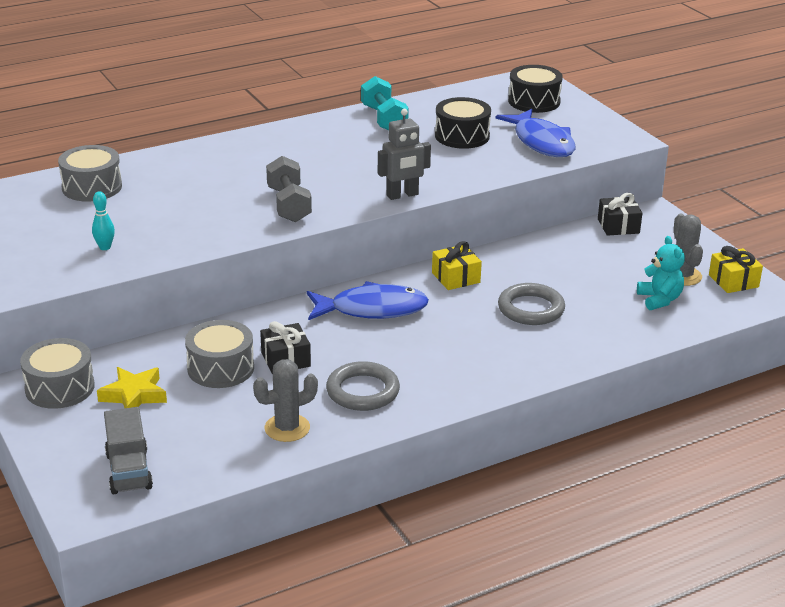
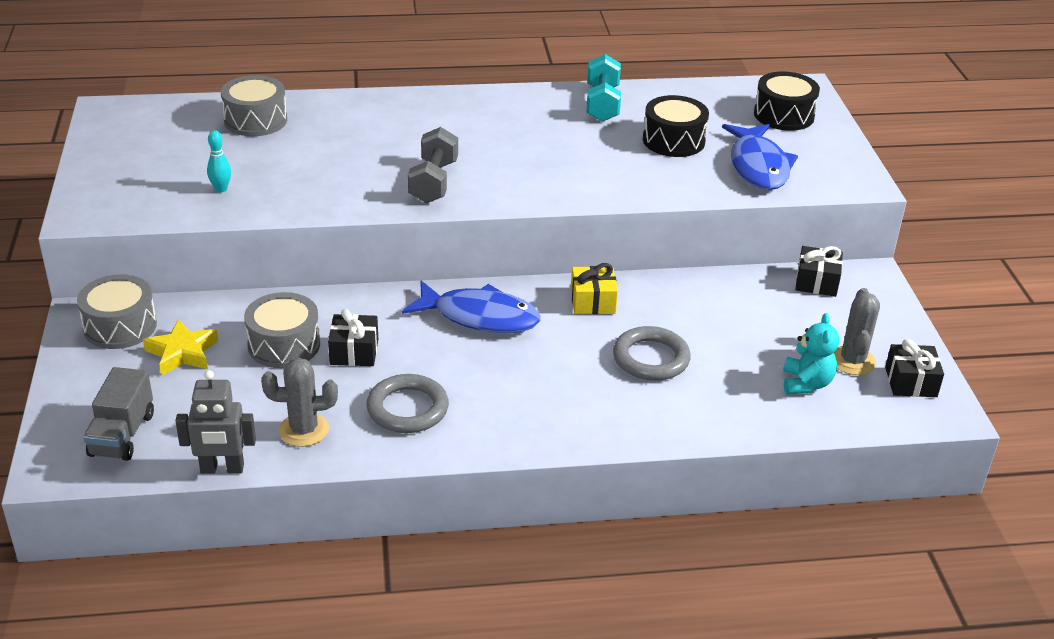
camera: 20 degrees right, 5 degrees up
grey robot [378,109,431,200] -> grey robot moved to [175,370,256,474]
yellow gift [709,246,763,293] -> black gift [885,339,944,397]

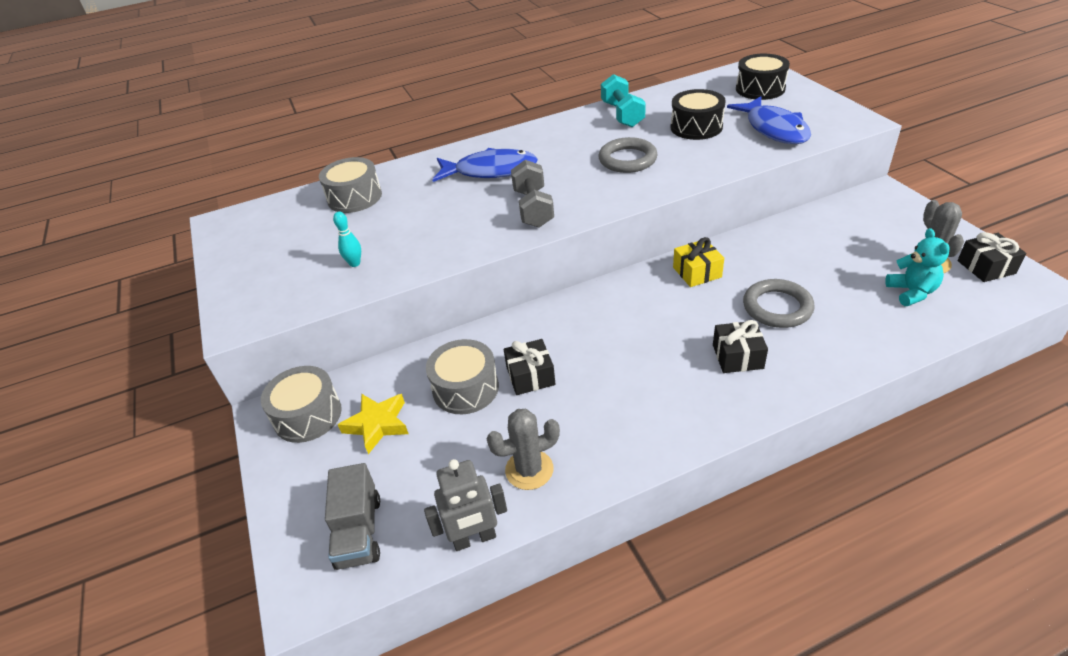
camera: 10 degrees left, 5 degrees up
grey ring [366,374,449,433] -> grey ring moved to [599,137,658,173]
blue fish [402,281,540,333] -> blue fish moved to [432,148,538,182]
black gift [795,246,843,297] -> black gift moved to [713,320,768,373]

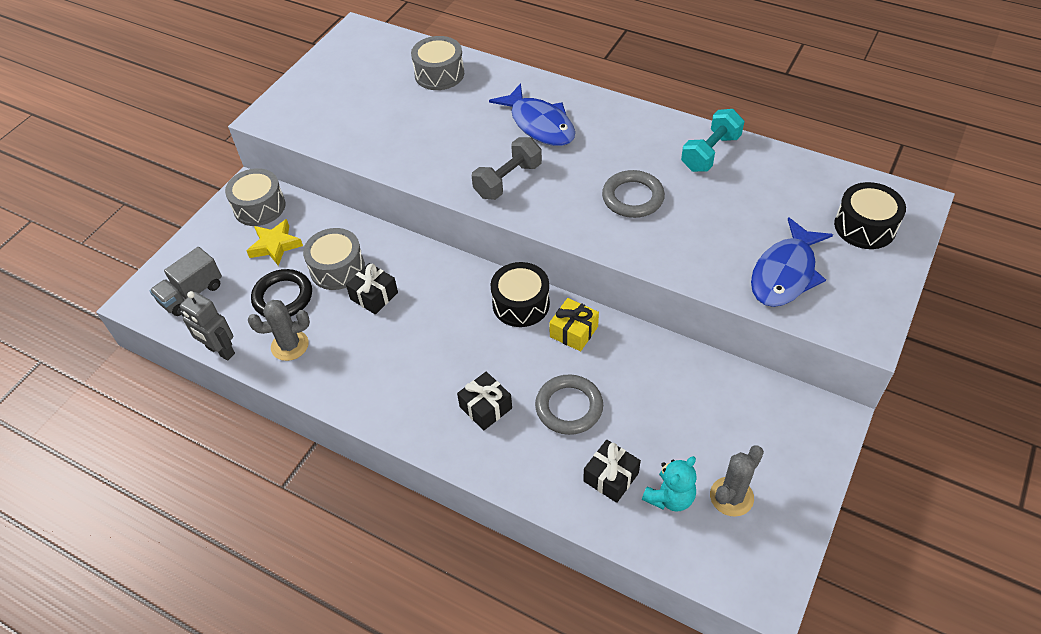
camera: 50 degrees right, 10 degrees up
turquoise bowling pin [333,212,361,267] -> none
grey cactus [487,409,560,490] -> grey cactus turned 45 degrees counterclockwise [248,300,310,361]
black drum [671,89,726,140] -> black drum moved to [491,262,550,327]
black gift [958,232,1027,282] -> black gift moved to [583,440,641,503]
none -> black ring [251,269,312,317]

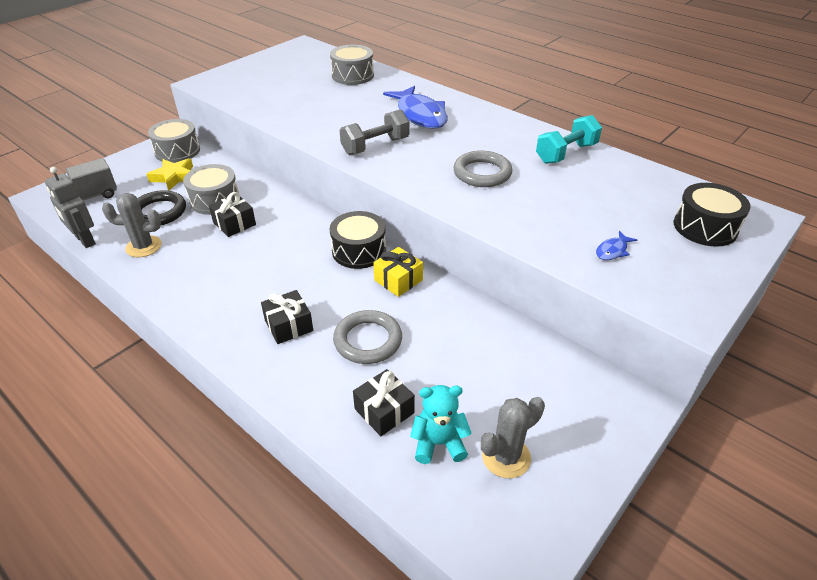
camera: 10 degrees right, 10 degrees down
turquoise teddy bear [642,456,697,512] -> turquoise teddy bear turned 150 degrees counterclockwise [410,385,472,464]
blue fish [751,217,833,307] -> blue fish [596,231,637,260], size x0.43

